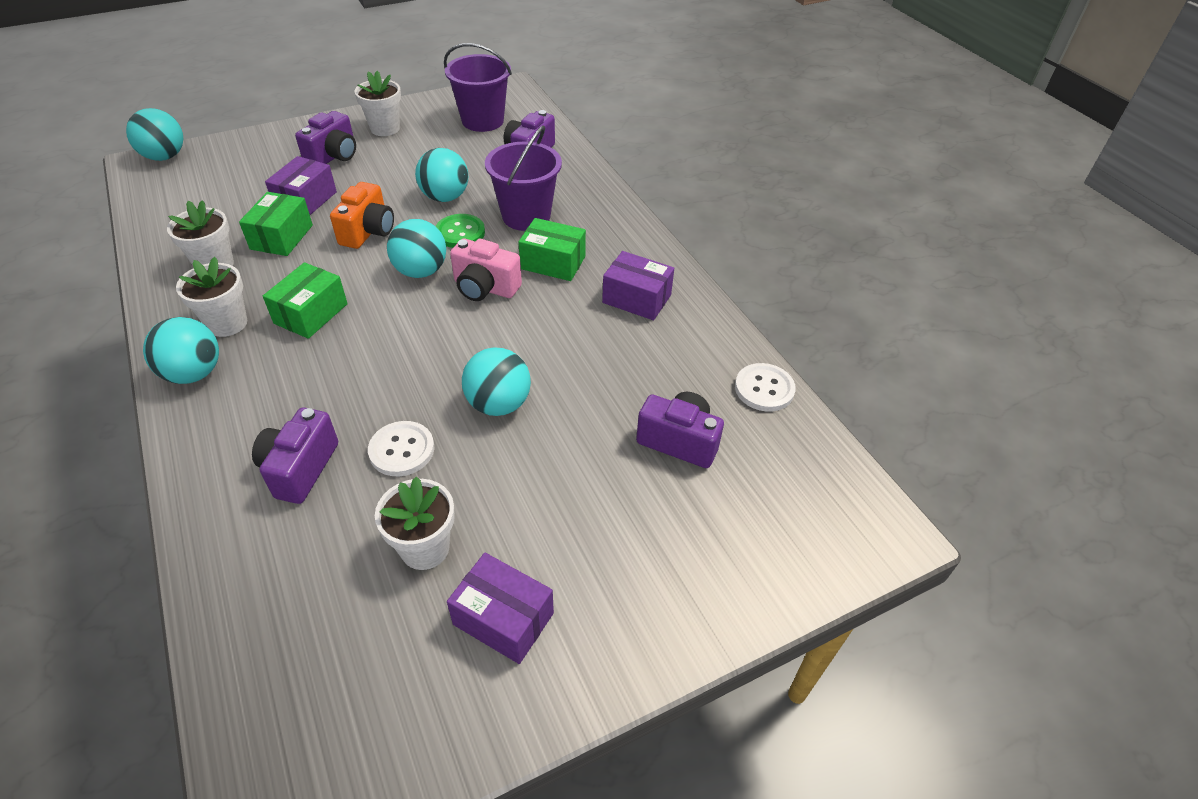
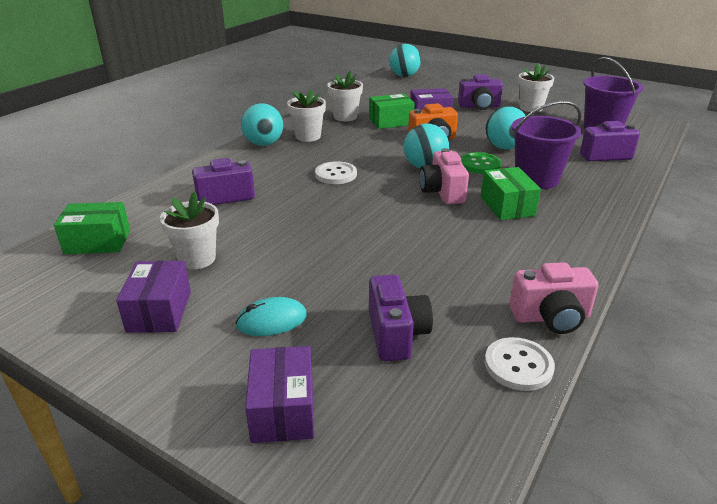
camera: 60 degrees right, 15 degrees down
green box [263,262,348,339] -> green box moved to [54,202,130,254]
white button [368,421,435,476] -> white button moved to [315,161,357,184]
turquoise ball [462,348,531,416] -> none
purple box [602,251,674,320] -> purple box moved to [245,346,314,443]
none -> turquoise mouse [235,297,307,336]
none -> pink camera [509,262,599,334]

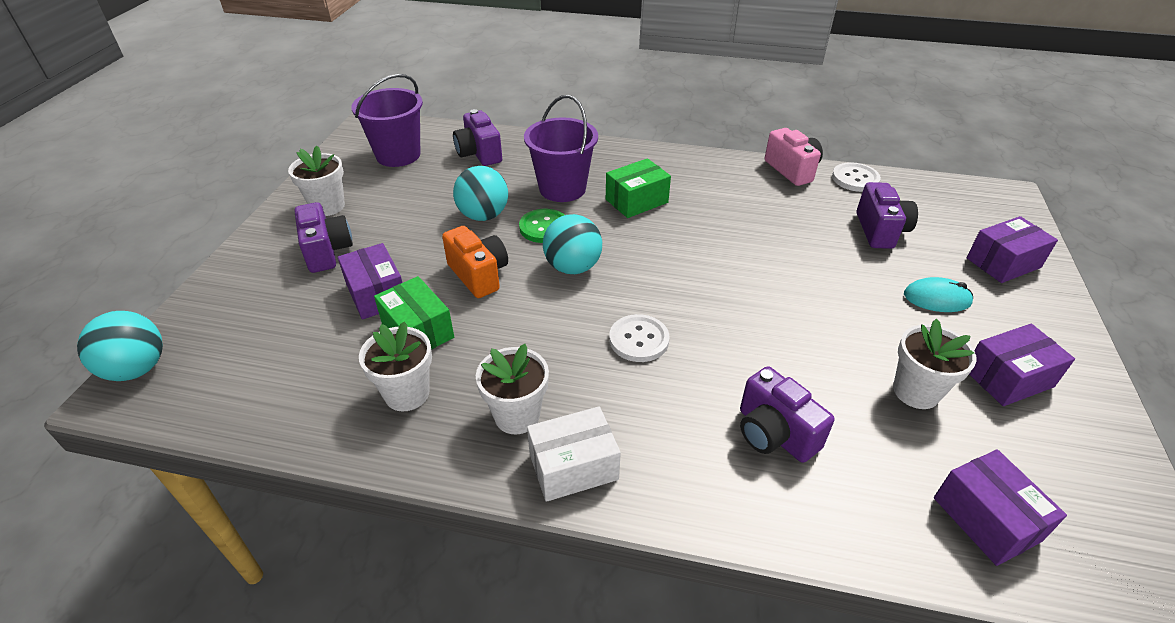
camera: 110 degrees left, 10 degrees up
green box [54,202,130,254] -> purple box [934,449,1067,566]
turquoise mouse [235,297,307,336] -> turquoise mouse turned 45 degrees counterclockwise [904,277,973,312]
turquoise ball [241,103,283,146] -> white box [527,406,621,502]
purple camera [369,274,433,361] -> purple camera turned 120 degrees clockwise [857,182,918,249]
pink camera [419,148,469,204] -> none

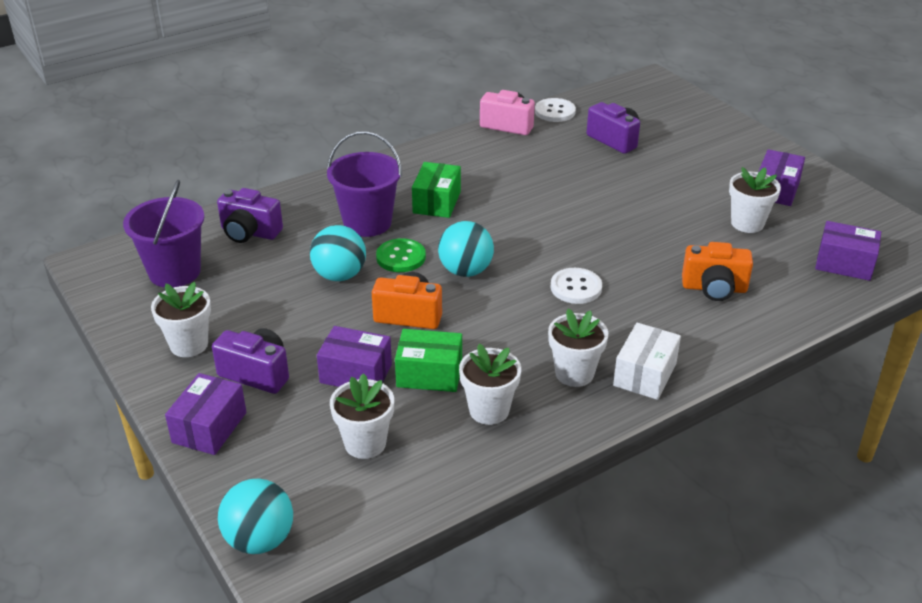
camera: 45 degrees left, 5 degrees down
purple camera [740,366,834,463] -> orange camera [682,242,753,301]
turquoise mouse [904,277,973,312] -> none
purple box [966,216,1058,283] -> purple box moved to [165,373,246,455]
none -> white flower pot [330,373,394,459]

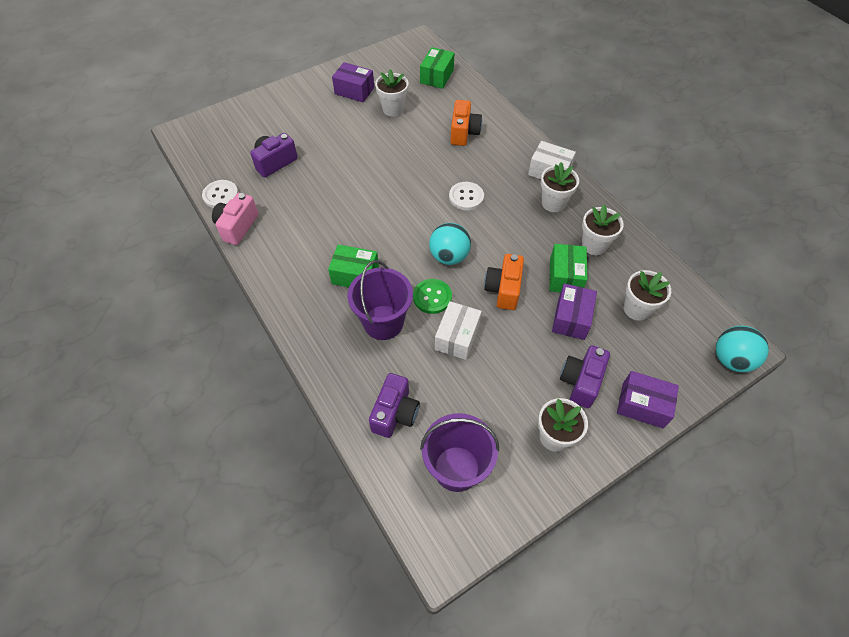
camera: 90 degrees left, 20 degrees up
turquoise ball [310,225,366,281] -> white box [435,301,482,360]
purple box [815,221,881,281] -> green box [420,47,454,89]

